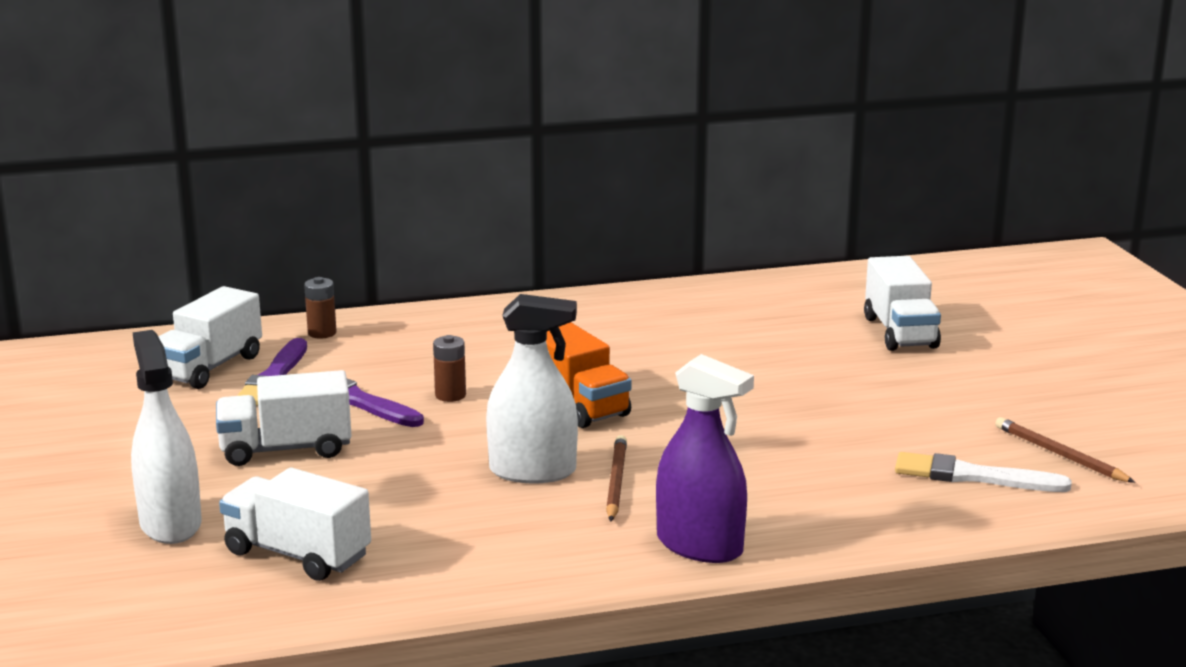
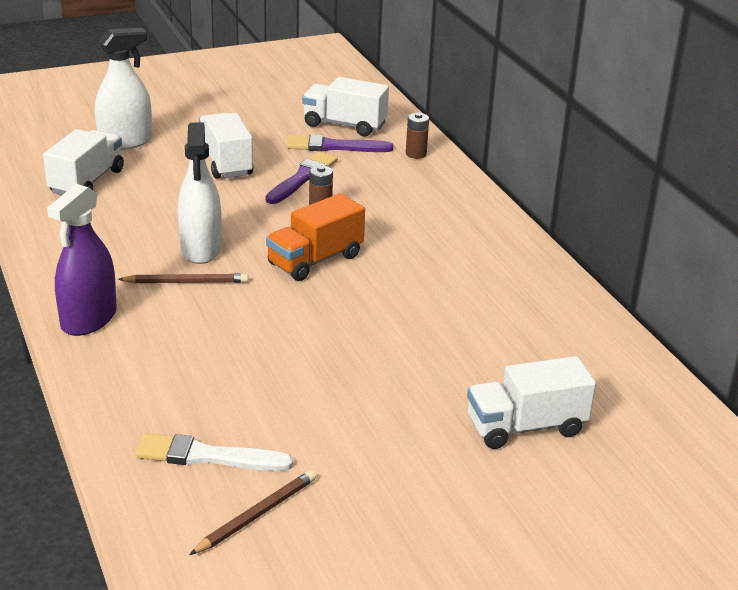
camera: 80 degrees right, 10 degrees up
white brush [895,452,1072,492] -> white brush turned 90 degrees counterclockwise [136,433,293,471]

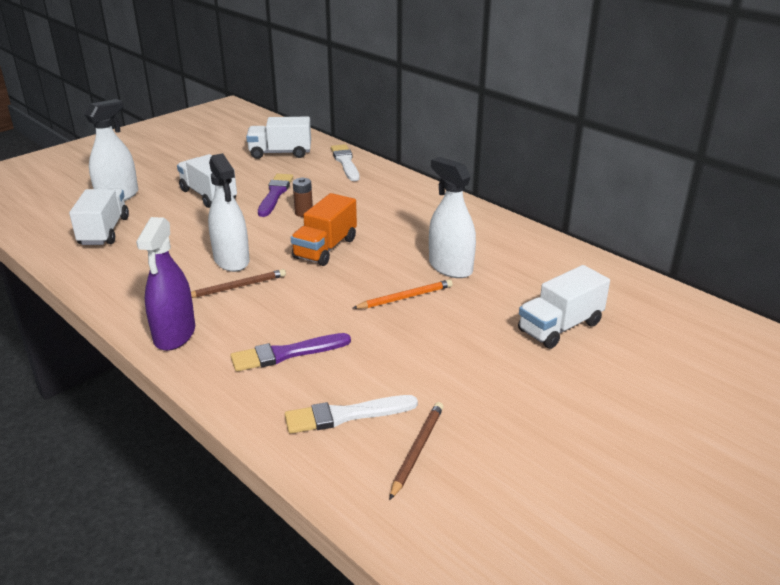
camera: 20 degrees left, 0 degrees up
purple brush [286,134,393,152] -> purple brush moved to [230,333,351,372]
brown battery [406,113,429,159] -> white brush [331,144,360,181]
none -> orange pencil [353,279,453,309]
none -> white spray bottle [429,157,476,278]

